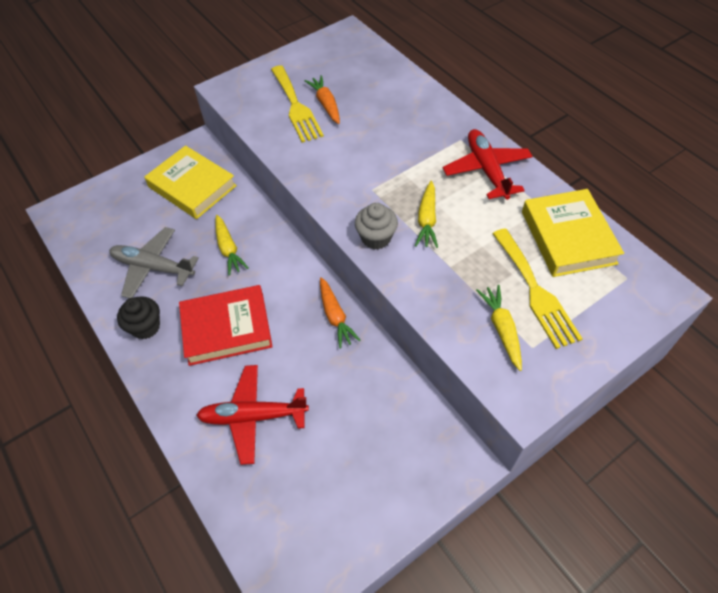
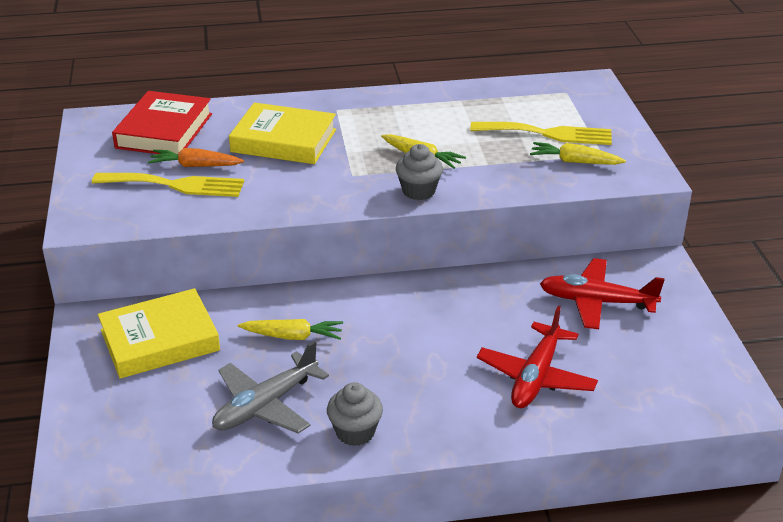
camera: 65 degrees left, 20 degrees down
black cupcake [117,296,160,339] -> grey cupcake [327,382,383,446]
red book [179,285,273,366] -> red book moved to [112,91,212,154]
orange carrot [320,277,361,348] -> none
red plane [443,129,533,200] -> red plane moved to [540,258,665,329]
yellow book [522,189,624,277] -> yellow book moved to [229,102,336,164]

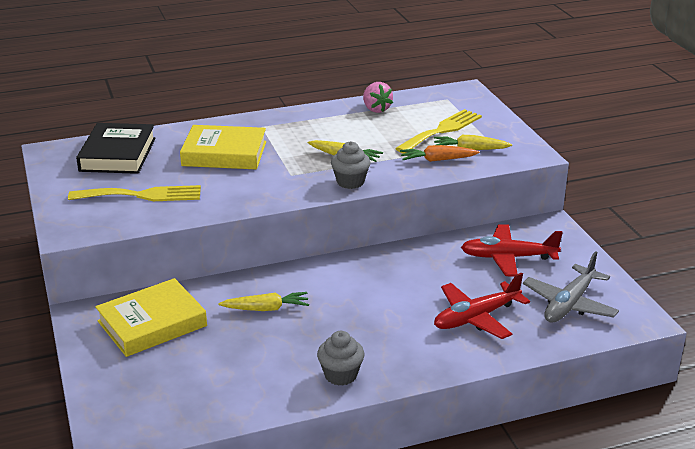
camera: 10 degrees left, 5 degrees down
red book [112,91,212,154] -> black book [76,123,156,174]
orange carrot [148,148,244,167] -> orange carrot moved to [400,145,480,162]
grey plane [212,341,329,434] -> grey plane moved to [523,251,619,323]
yellow fork [470,122,612,145] -> yellow fork turned 45 degrees counterclockwise [395,109,482,154]
red plane [477,306,598,408] -> red plane turned 45 degrees clockwise [434,272,530,339]
none -> pink strawberry [363,82,393,113]

